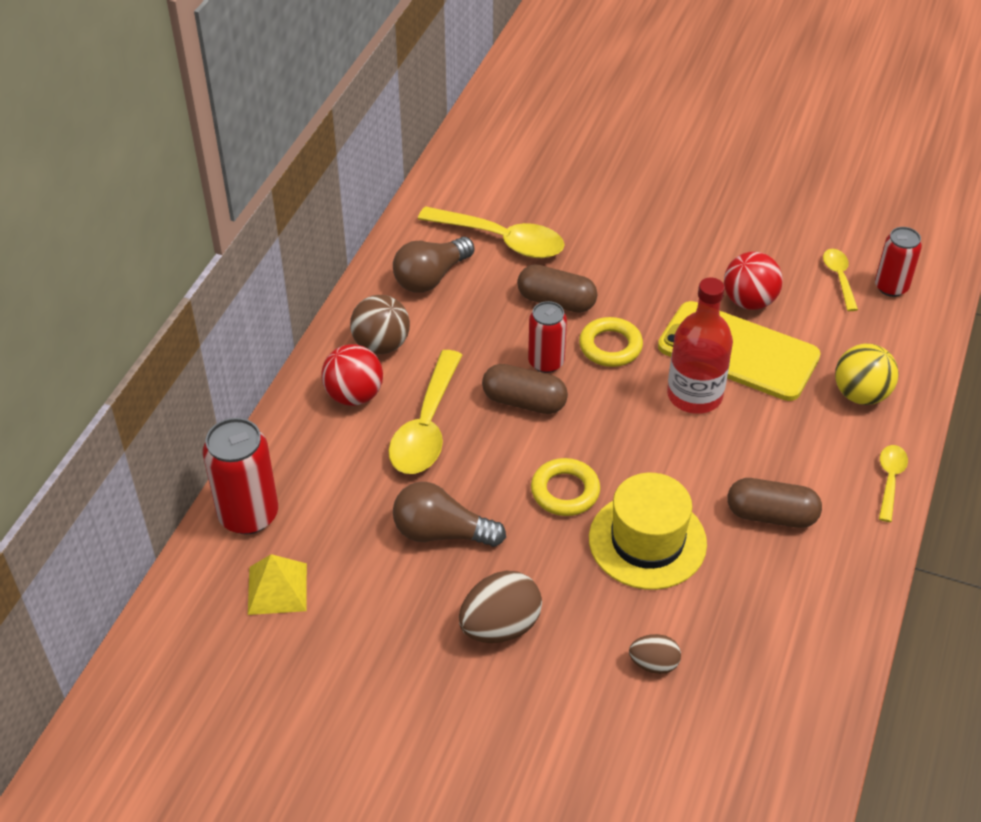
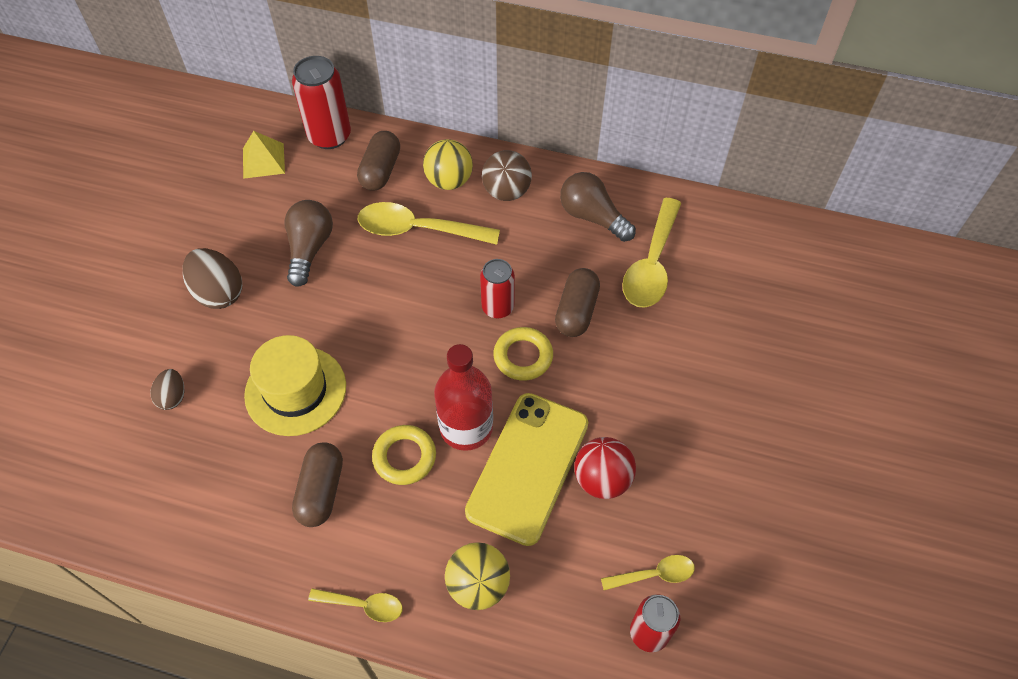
camera: 85 degrees right, 10 degrees up
red ball [321,344,383,406] -> yellow ball [423,139,473,190]
brown capsule [482,364,568,414] -> brown capsule moved to [357,131,400,191]
yellow ring [531,458,600,516] -> yellow ring moved to [372,425,436,485]

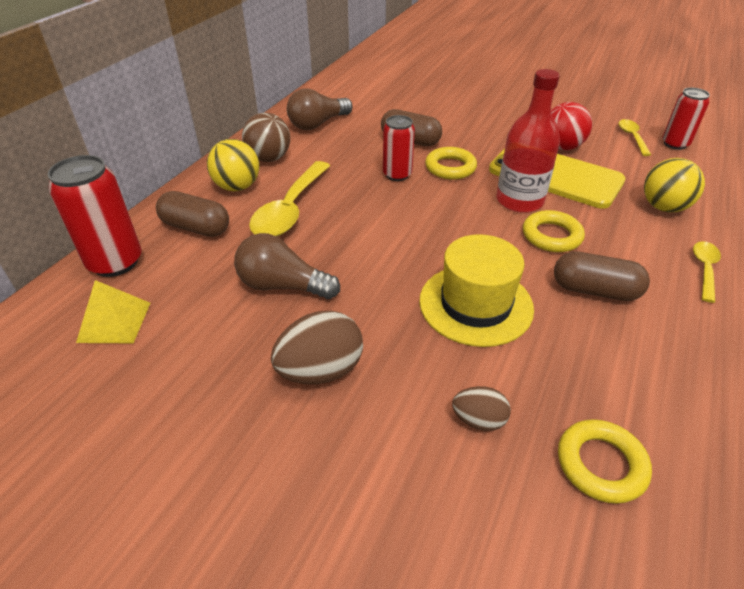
camera: 80 degrees left, 15 degrees down
yellow spoon [622,198,681,308] -> none
none -> yellow ring [558,419,652,504]

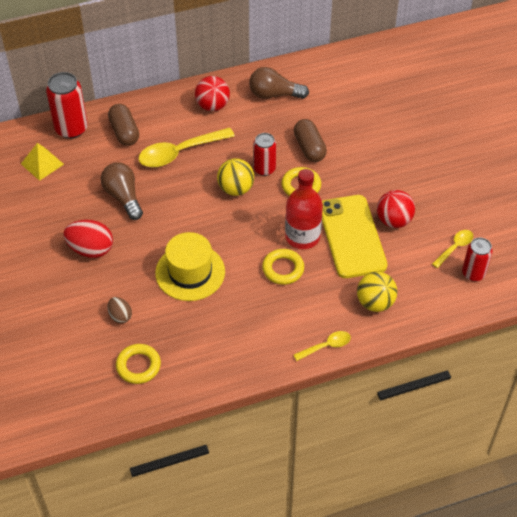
camera: 45 degrees right, 10 degrees up
yellow ball [207,139,259,191] -> yellow ball moved to [217,158,254,196]
brown ball [242,113,290,162] -> red ball [195,76,230,111]
brown egg [271,311,363,384] -> red egg [63,220,113,258]
brown capsule [554,251,650,301] -> none

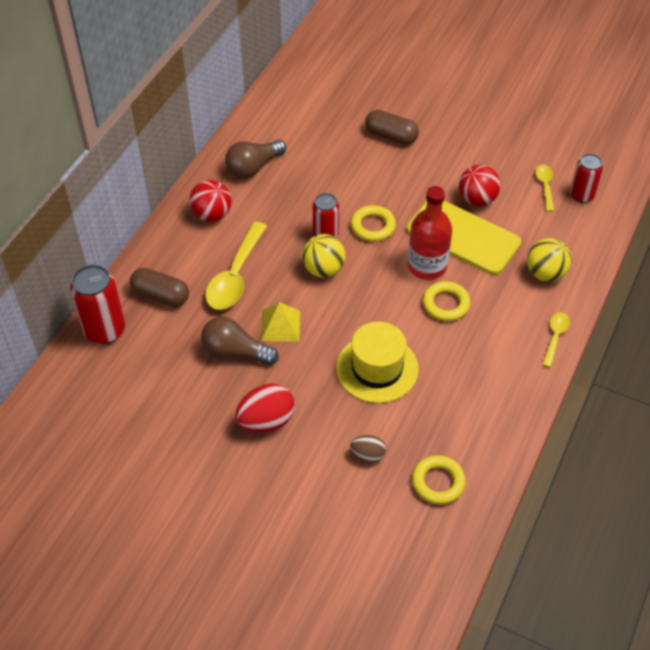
camera: 45 degrees left, 0 degrees up
yellow pyramid [21,143,64,181] -> yellow pyramid moved to [261,302,300,342]
brown capsule [294,119,327,162] -> brown capsule moved to [365,110,419,145]

